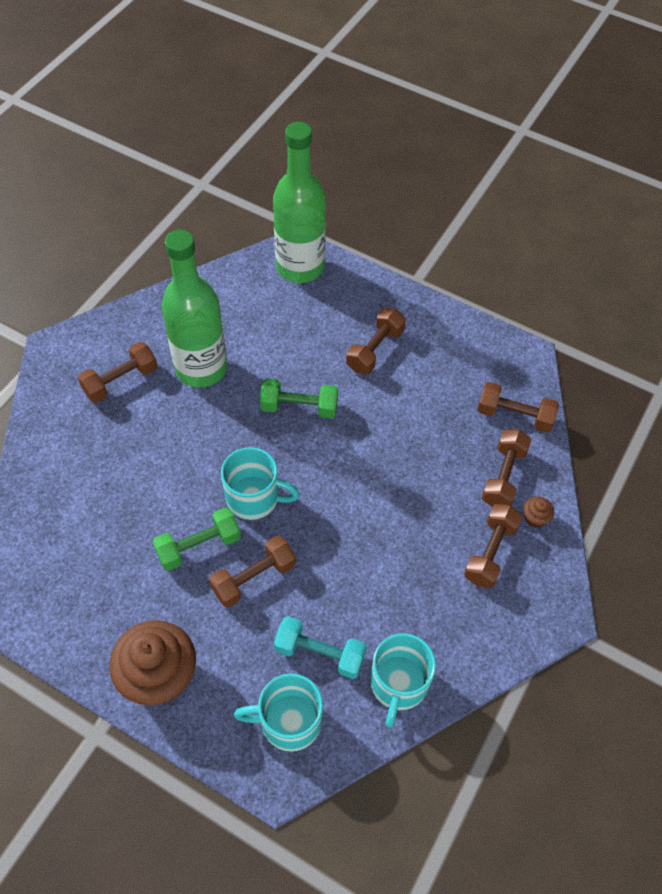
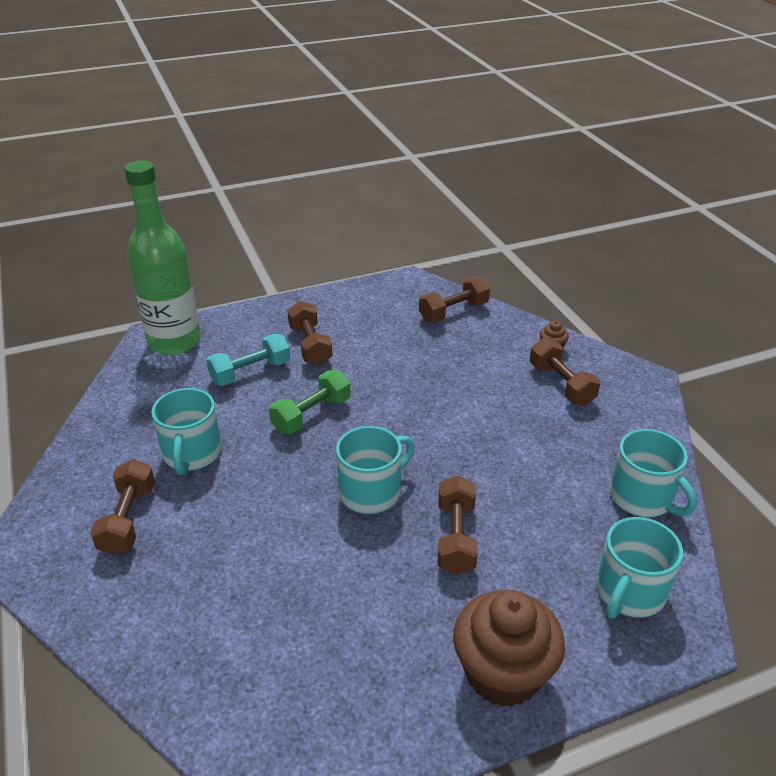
camera: 50 degrees left, 20 degrees down
green dumbbell [152,507,241,571] -> none
green bottle [162,230,227,388] -> turquoise mug [151,388,221,475]
turquoise dumbbell [274,616,367,679] -> turquoise dumbbell moved to [206,334,290,386]
brown dumbbell [482,430,531,507] -> none

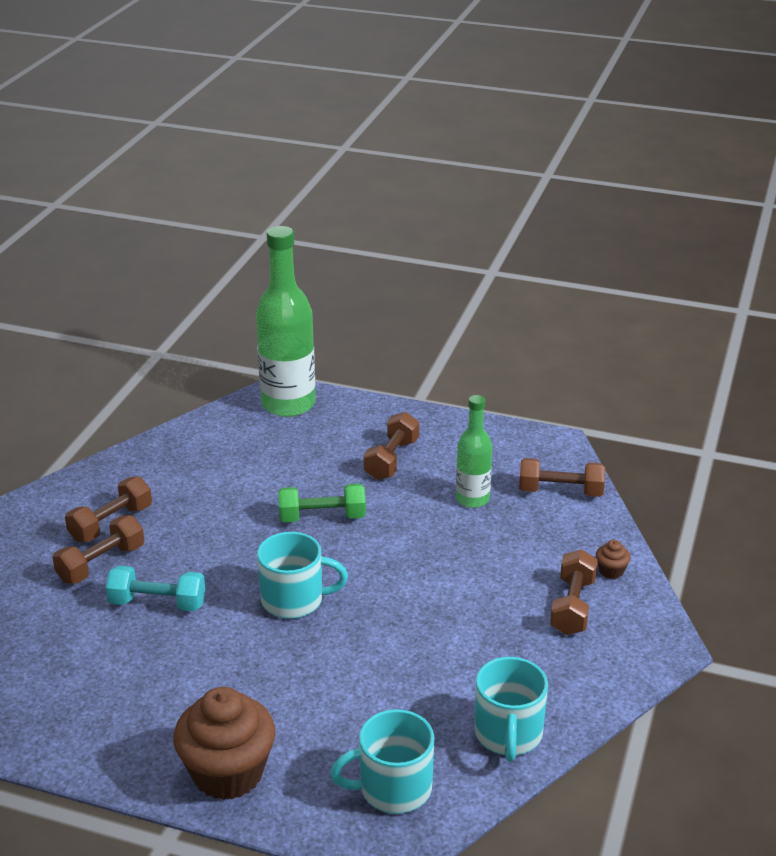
camera: 40 degrees right, 5 degrees down
turquoise mug [151,388,221,475] -> none
turquoise dumbbell [206,334,290,386] -> turquoise dumbbell moved to [105,566,205,611]
brown dumbbell [438,476,478,575] -> brown dumbbell moved to [52,515,144,584]
none -> green bottle [456,395,492,508]

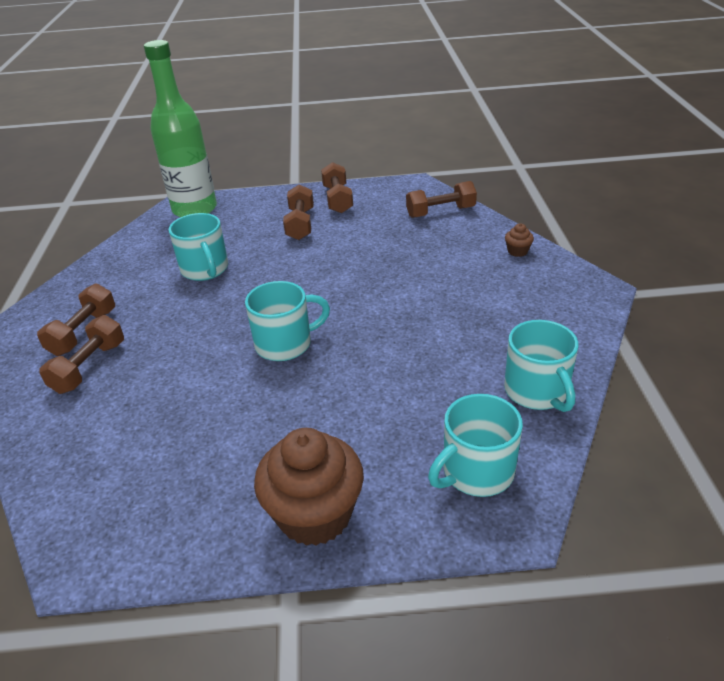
camera: 20 degrees left, 5 degrees up
turquoise dumbbell [105,566,205,611] -> none
green dumbbell [278,483,366,522] -> none
green bottle [456,395,492,508] -> none
brown dumbbell [550,549,598,635] -> brown dumbbell moved to [321,162,353,213]
none -> turquoise mug [169,213,228,281]

